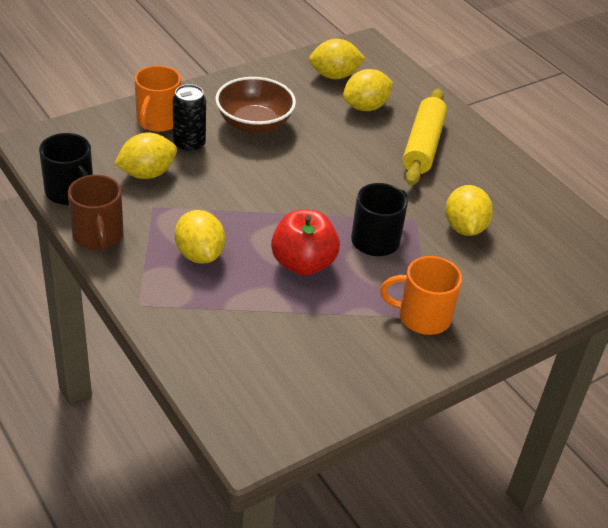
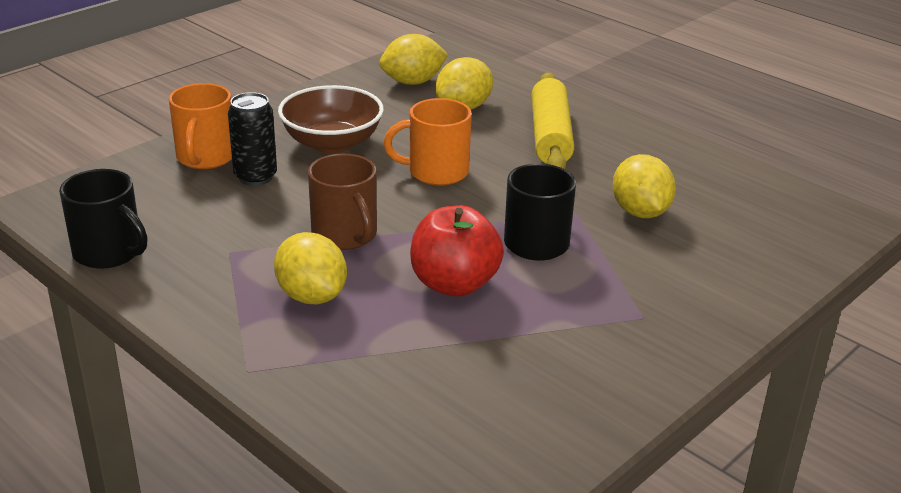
camera: 10 degrees left, 10 degrees down
brown mug [68,175,124,251] -> brown mug moved to [308,154,377,250]
yellow lemon [114,133,177,179] -> none
orange mug [380,256,462,335] -> orange mug moved to [384,98,472,186]

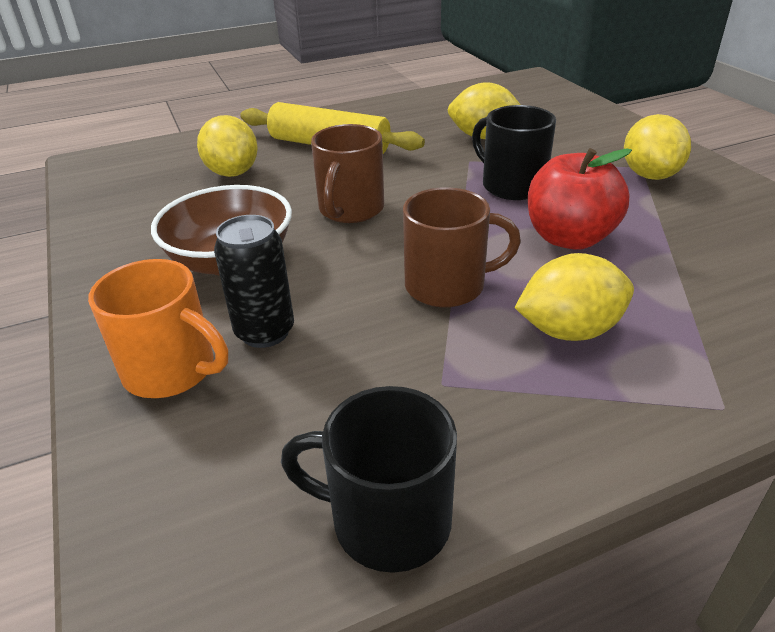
camera: 65 degrees left, 5 degrees up
black mug [59,169,148,269] -> black mug turned 135 degrees counterclockwise [281,386,457,573]
yellow lemon [379,34,448,85] -> yellow lemon moved to [624,114,691,180]
orange mug [384,98,472,186] -> brown mug [311,124,384,223]

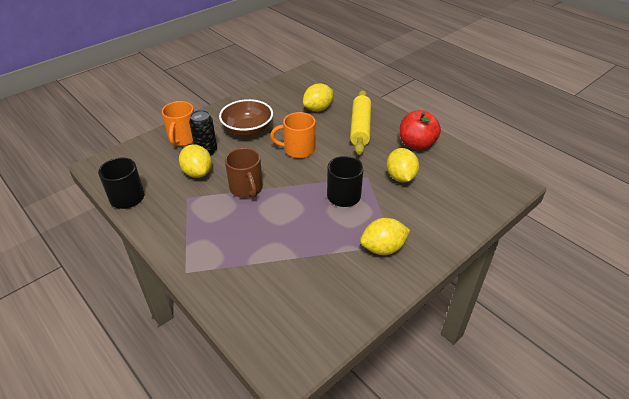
camera: 70 degrees right, 5 degrees up
brown mug [311,124,384,223] -> orange mug [270,112,315,158]
yellow lemon [514,253,634,341] -> yellow lemon moved to [179,144,212,178]
red apple [528,148,632,250] -> red apple moved to [400,110,441,150]

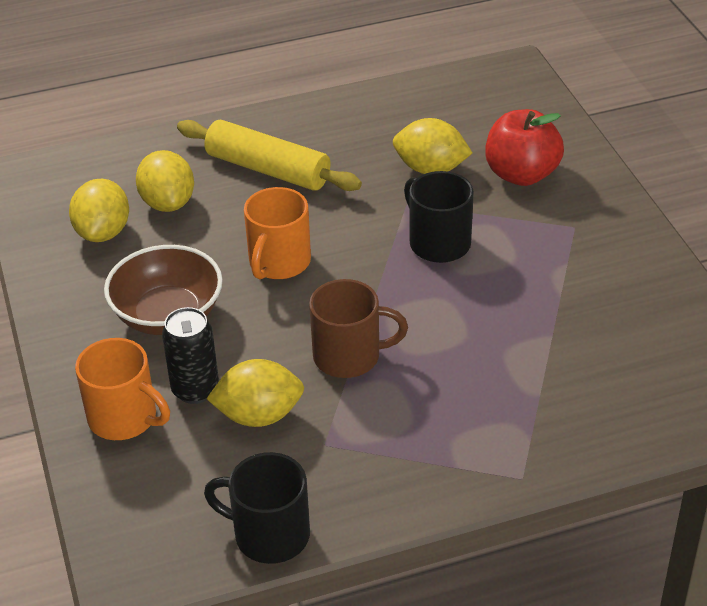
camera: 65 degrees left, 0 degrees up
yellow lemon [360,218,410,255] -> yellow lemon moved to [69,179,129,242]
red apple [400,110,441,150] -> red apple moved to [485,109,564,186]

